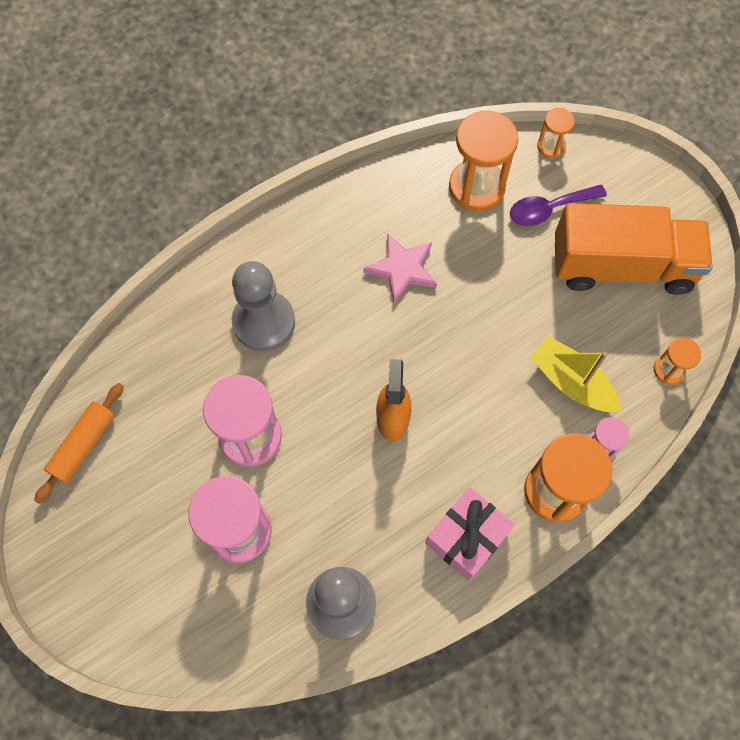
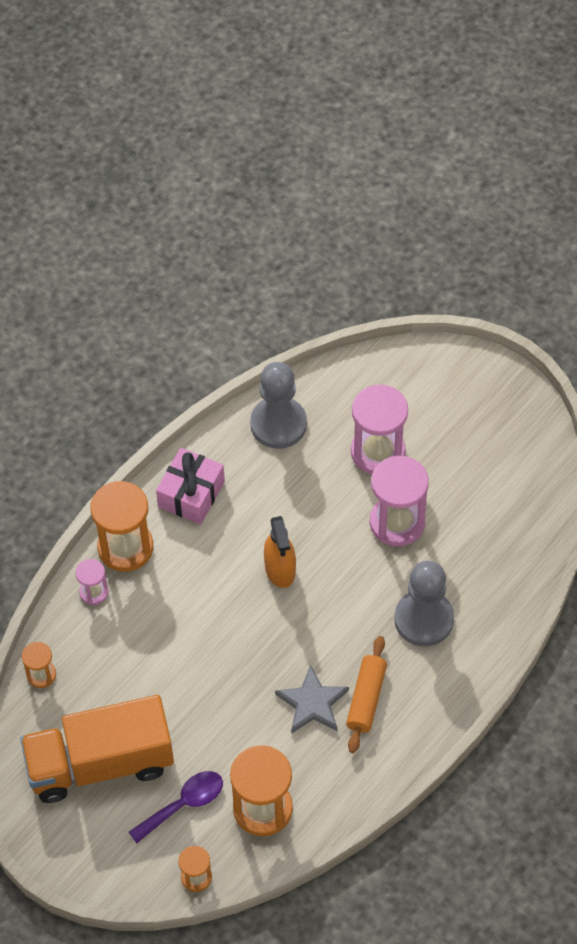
camera: 165 degrees right, 10 degrees down
orange rolling pin [34,383,123,504] -> orange rolling pin moved to [346,636,387,753]
pink star [363,233,437,303] -> grey star [275,664,349,734]
yellow boat [530,336,621,412] -> none

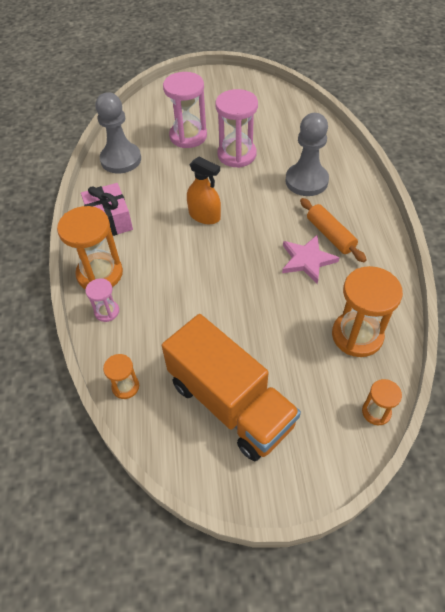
camera: 45 degrees left, 5 degrees down
orange truck [20,695,174,803] -> orange truck turned 75 degrees counterclockwise [162,314,301,461]
purple spoon [129,771,223,843] -> none
grey star [275,664,349,734] -> pink star [282,235,340,284]

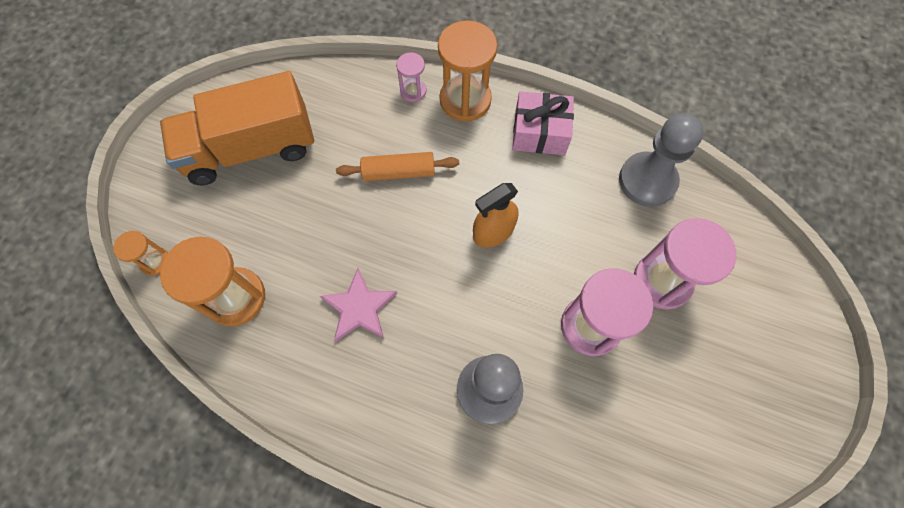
camera: 115 degrees right, 15 degrees up
orange hourglass [103,354,139,399] -> none
orange rolling pin [300,198,367,262] -> orange rolling pin moved to [336,152,459,181]

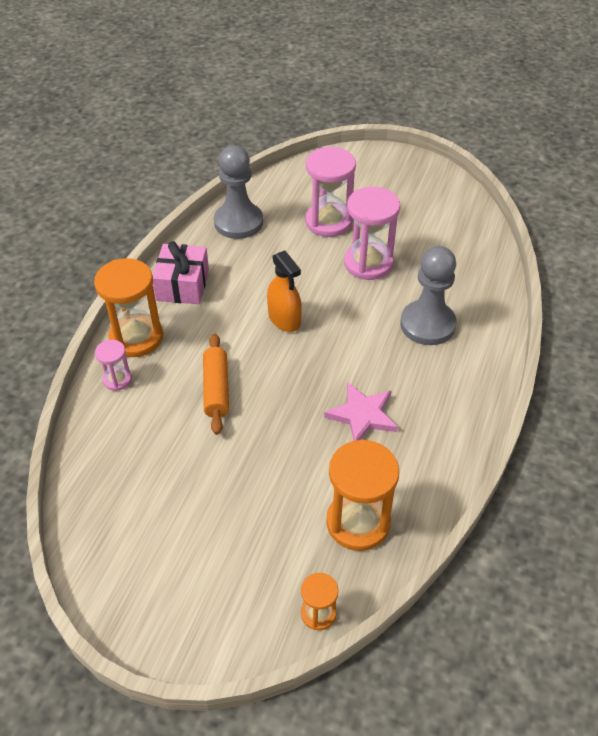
camera: 90 degrees left, 20 degrees down
orange truck [160,71,314,185] -> none

